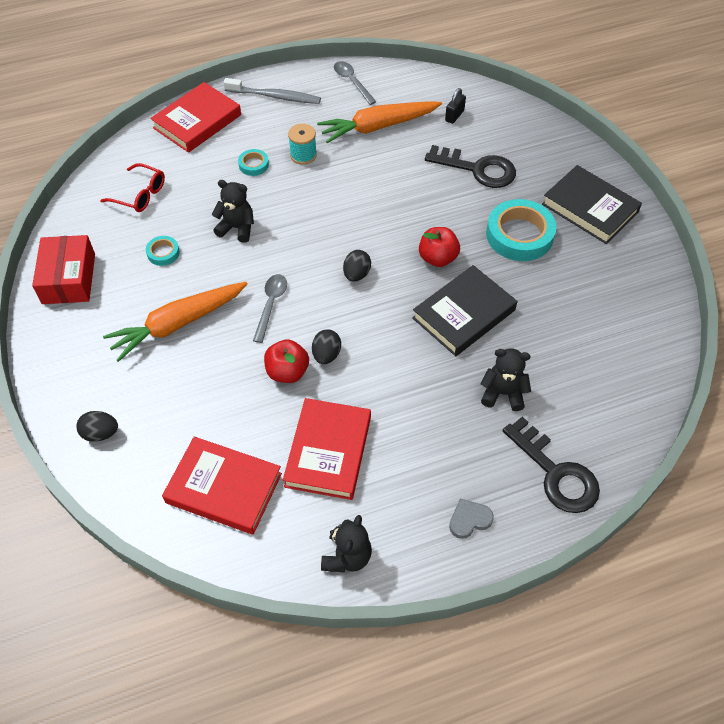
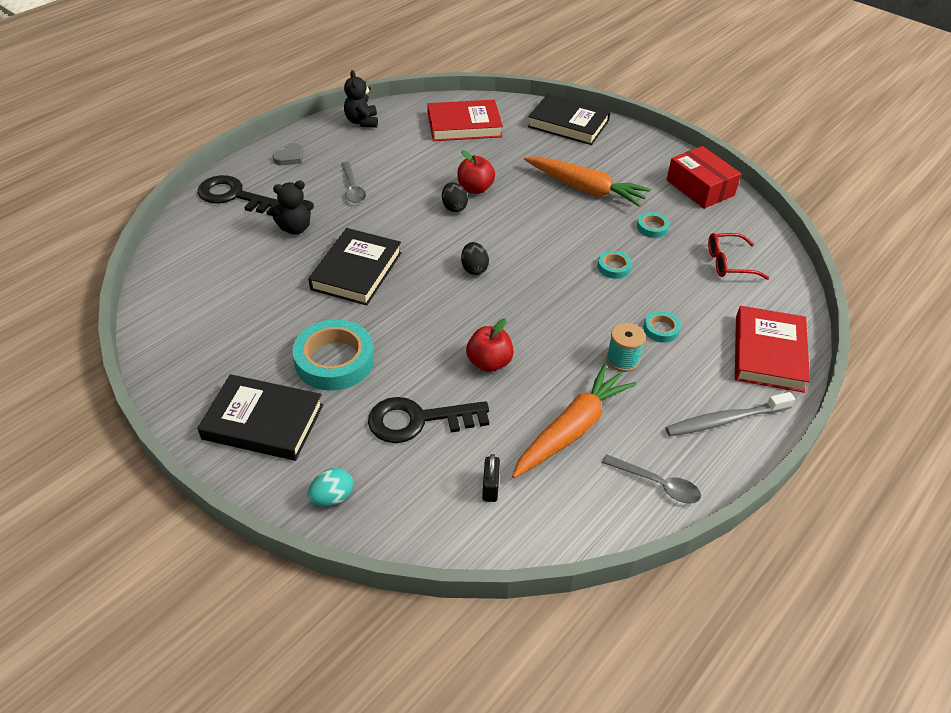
camera: 150 degrees right, 10 degrees down
black egg [76,411,118,442] -> black book [528,93,611,145]
orange carrot [103,282,248,362] -> orange carrot turned 90 degrees clockwise [524,156,651,207]
black teddy bear [211,180,254,243] -> turquoise tape [598,251,632,279]
grey spoon [253,274,287,343] -> grey spoon moved to [341,162,366,203]
red book [283,398,371,500] -> none
red apple [419,227,460,267] -> red apple moved to [466,318,514,372]
none -> turquoise egg [308,468,353,507]

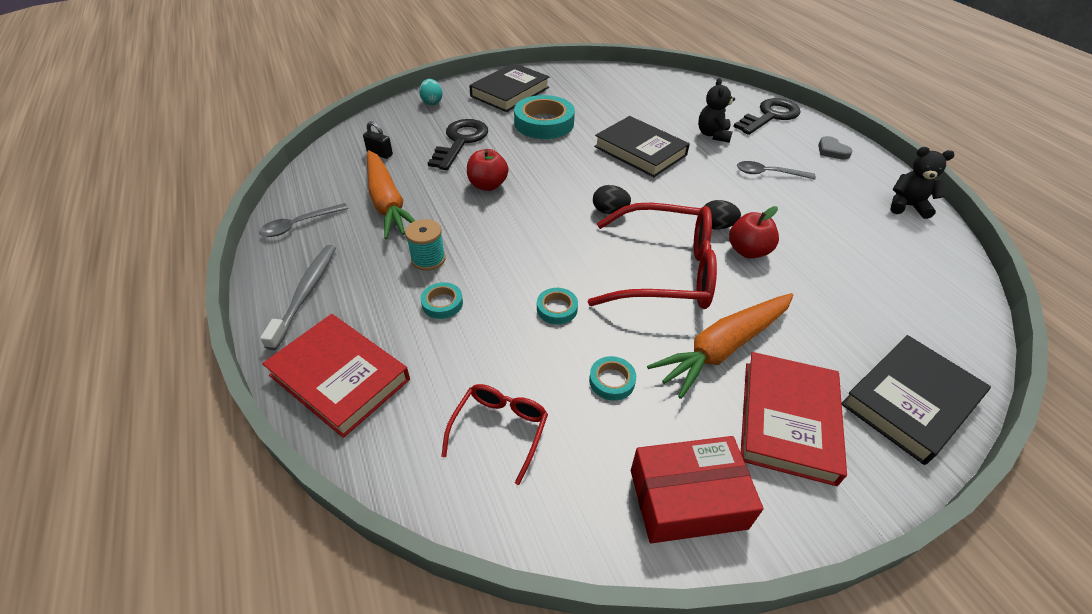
camera: 115 degrees right, 0 degrees up
red book [427,100,503,141] -> red book moved to [741,352,847,486]
none -> red glasses [588,203,717,309]

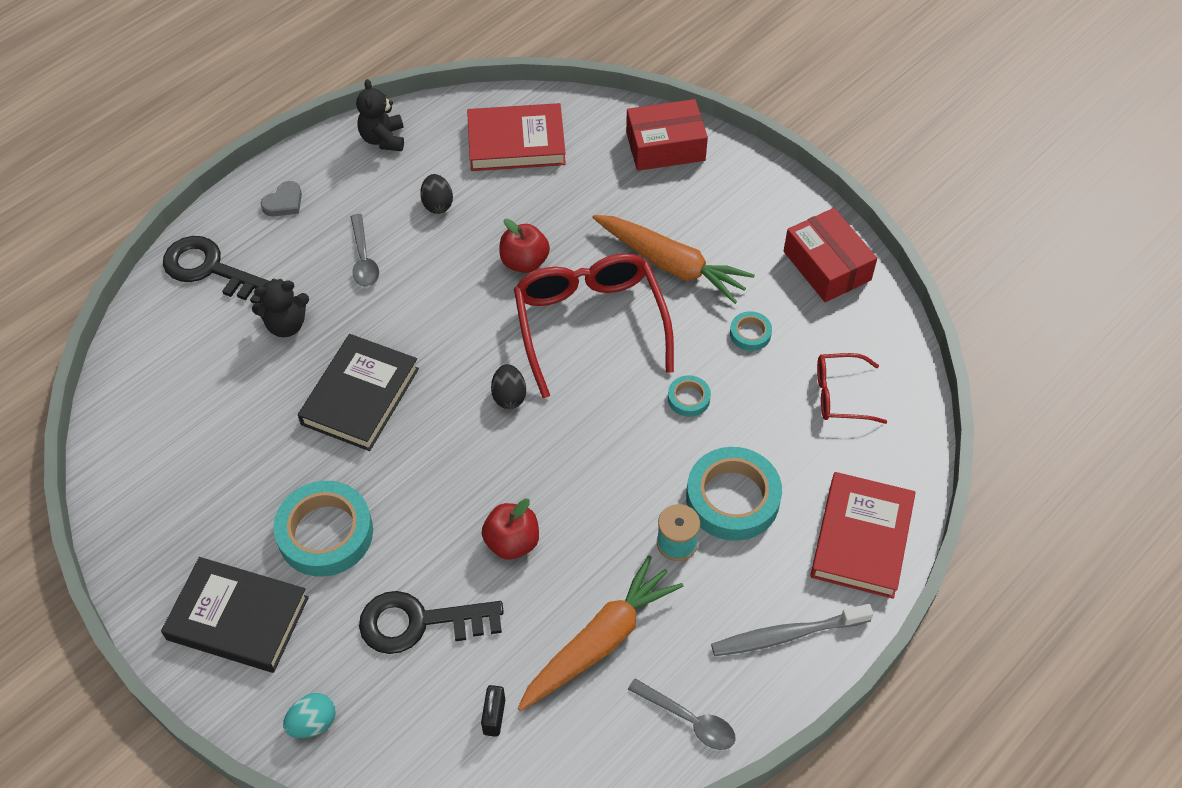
camera: 110 degrees left, 10 degrees up
turquoise tape [421,282,463,319] -> turquoise tape [686,447,782,541], size x2.11
black egg [703,200,741,230] -> black egg moved to [420,174,453,214]
red book [741,352,847,486] -> red book moved to [467,103,566,171]
black book [842,335,991,465] -> red box [626,99,708,171]

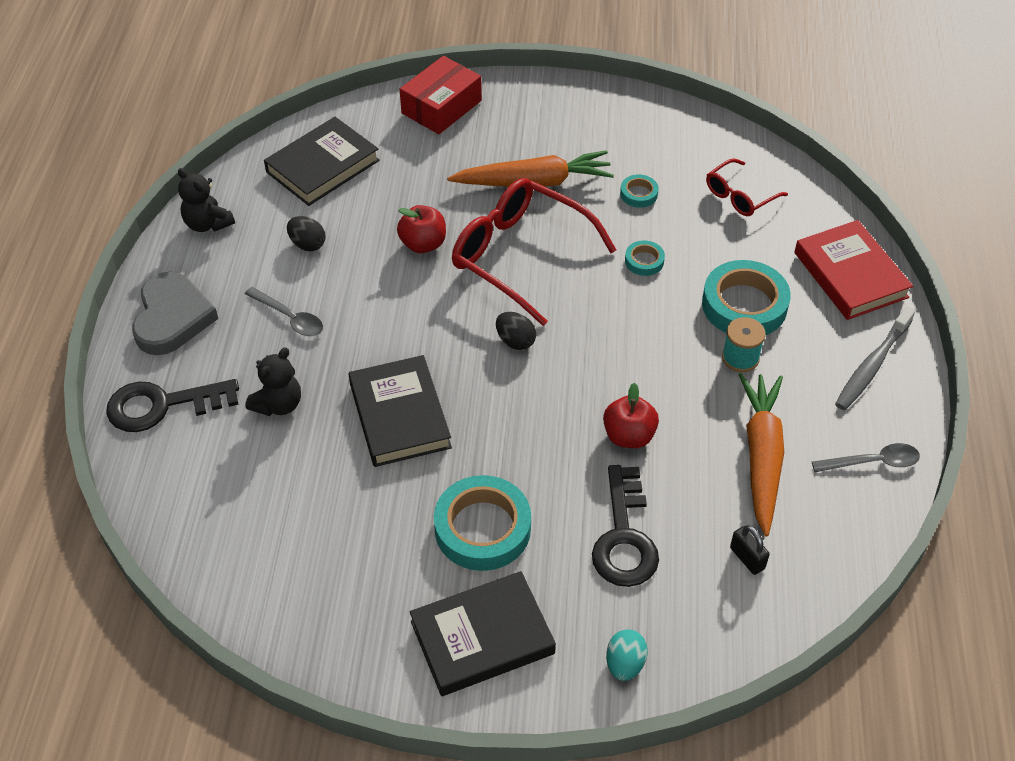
camera: 40 degrees left, 5 degrees down
grey heart [261,181,302,216] -> grey heart [132,272,218,355], size x2.03
black key [359,591,504,654] -> black key turned 45 degrees counterclockwise [592,465,659,587]
red book [467,103,566,171] -> black book [264,117,380,206]
red box [784,208,877,302] -> none

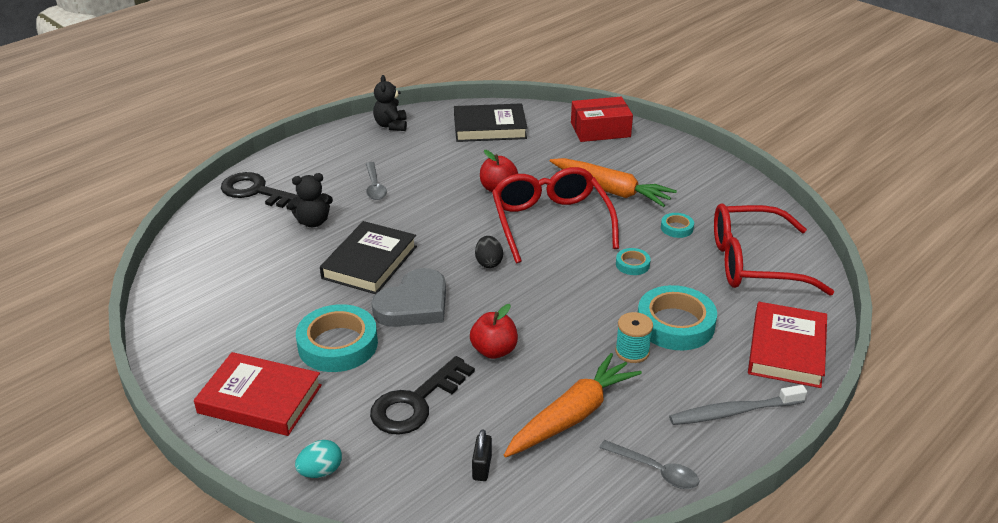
camera: 40 degrees right, 15 degrees down
grey heart [132,272,218,355] -> grey heart moved to [372,268,446,327]
black egg [287,216,326,251] -> none
black book [410,571,556,696] -> red book [194,352,322,436]
red glasses [706,158,788,216] -> red glasses [714,204,834,296], size x1.94

